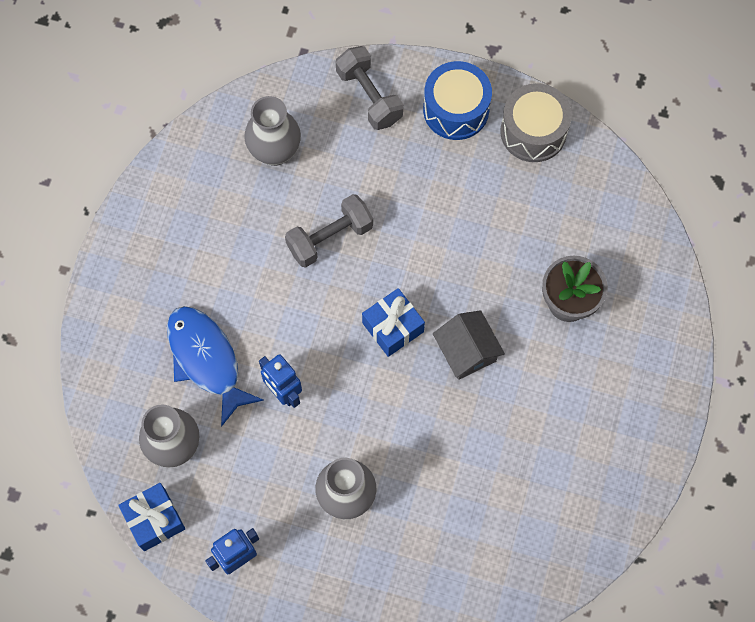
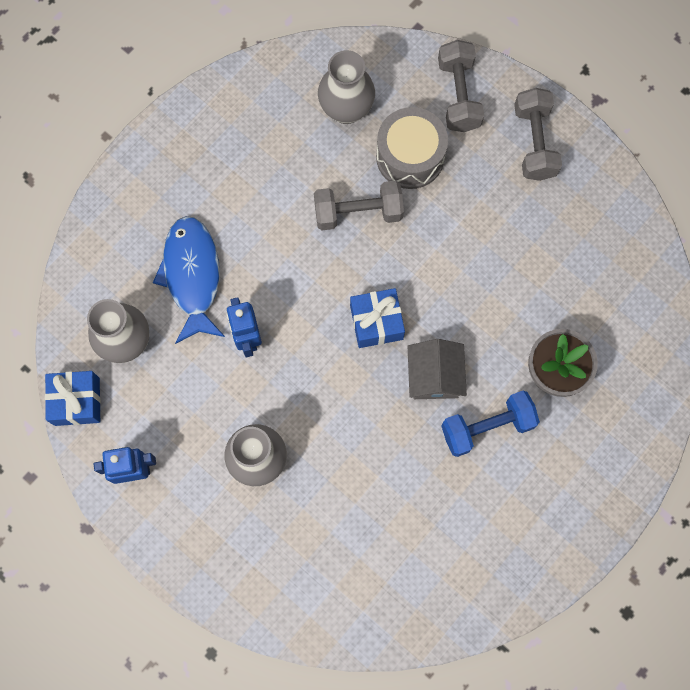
camera: 25 degrees right, 5 degrees up
blue drum [423,61,492,140] -> grey dumbbell [514,88,562,181]
grey drum [500,83,572,162] -> grey drum moved to [376,107,448,189]
none -> blue dumbbell [441,391,540,457]

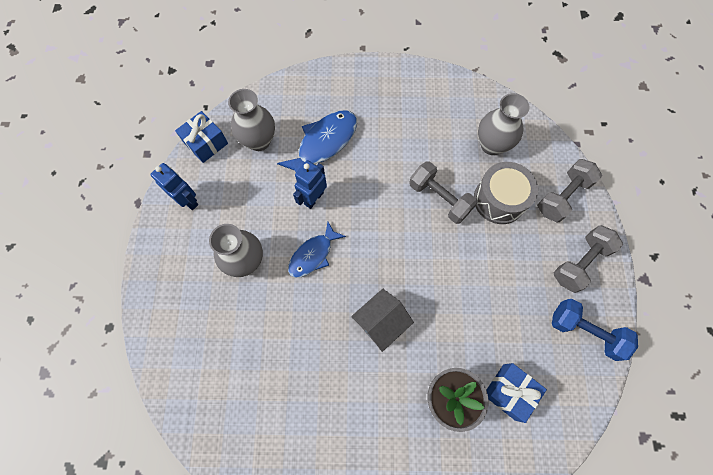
camera: 50 degrees right, 5 degrees down
blue gift [350,288,405,348] -> blue gift moved to [486,363,547,423]
blue dumbbell [441,391,540,457] -> blue dumbbell moved to [552,299,638,361]
none -> blue fish [288,222,346,278]

